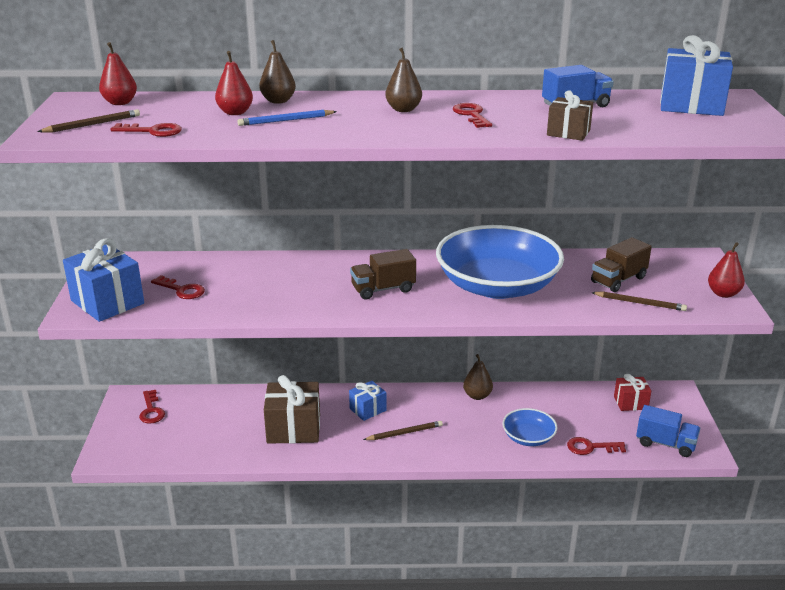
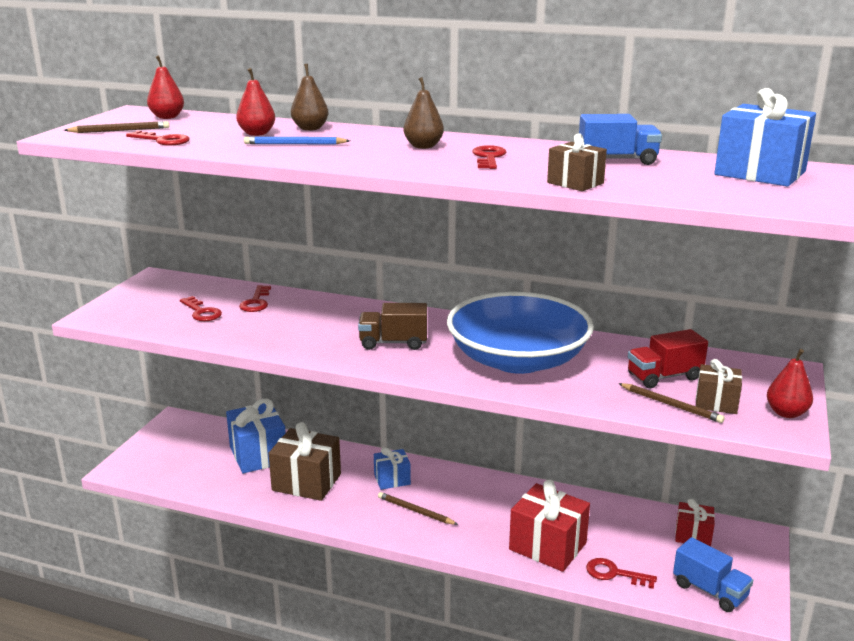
camera: 20 degrees right, 5 degrees down
blue gift [63,238,144,322] -> blue gift moved to [226,398,286,473]
red key [139,390,165,424] -> red key moved to [239,285,271,312]
brown pencil [363,421,443,440] -> brown pencil turned 150 degrees counterclockwise [378,492,458,525]
brown pear [463,354,493,400] -> none
blue bowl [502,408,557,446] -> red gift [509,480,590,572]
brown truck [591,237,652,292] -> red truck [628,329,708,388]
none -> brown gift [696,359,742,414]

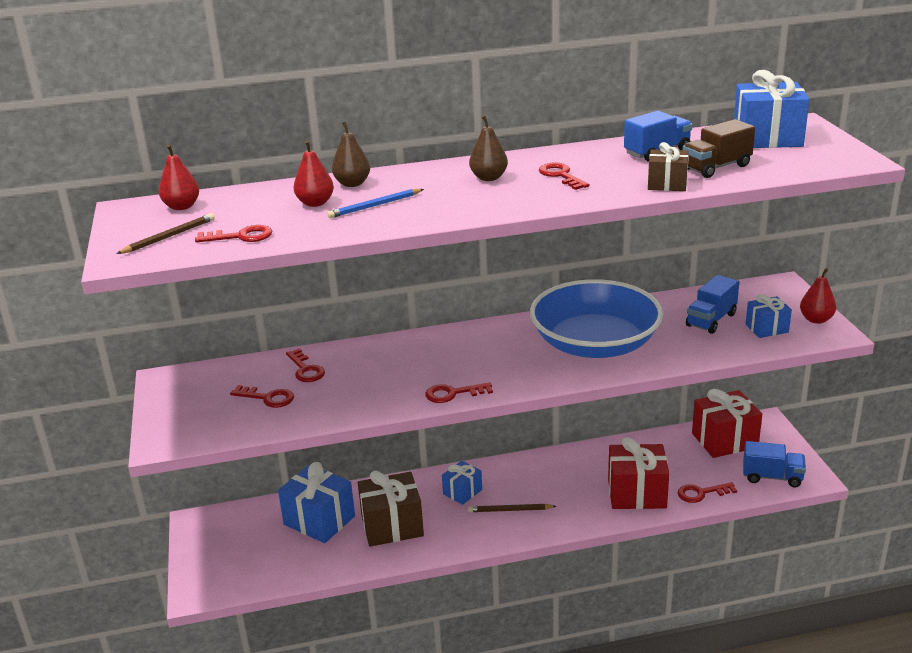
camera: 30 degrees left, 5 degrees up
brown truck [358,303,427,350] -> brown truck moved to [683,119,755,178]
brown pencil [618,383,725,423] -> none
red truck [628,329,708,388] -> blue truck [686,275,739,334]
red gift [675,499,715,546] -> red gift [692,389,762,458], size x1.75
brown gift [696,359,742,414] -> blue gift [746,294,792,338]
none -> red key [425,382,493,403]

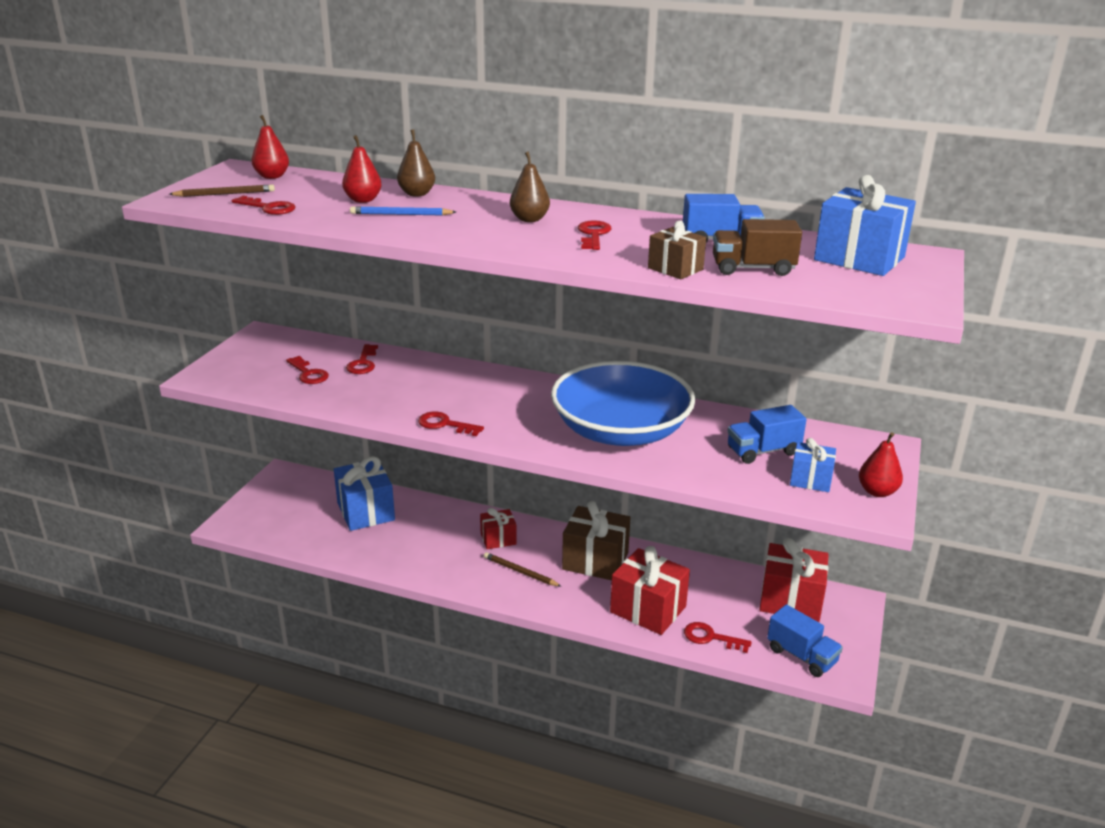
camera: 30 degrees right, 0 degrees up
brown gift [358,470,424,547] -> brown gift moved to [562,501,631,580]
blue gift [442,461,482,505] -> red gift [480,508,517,549]

